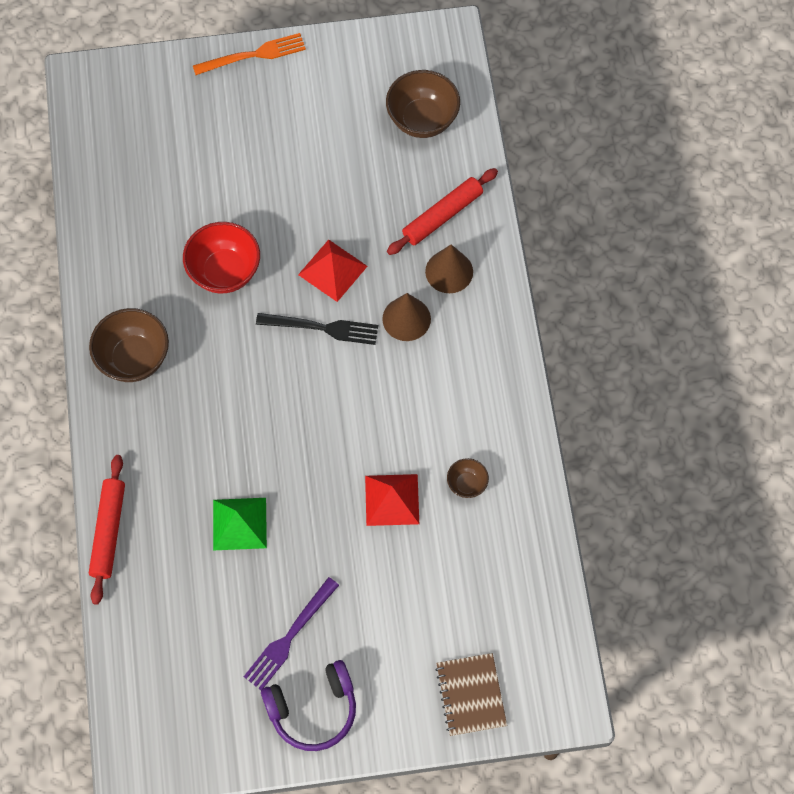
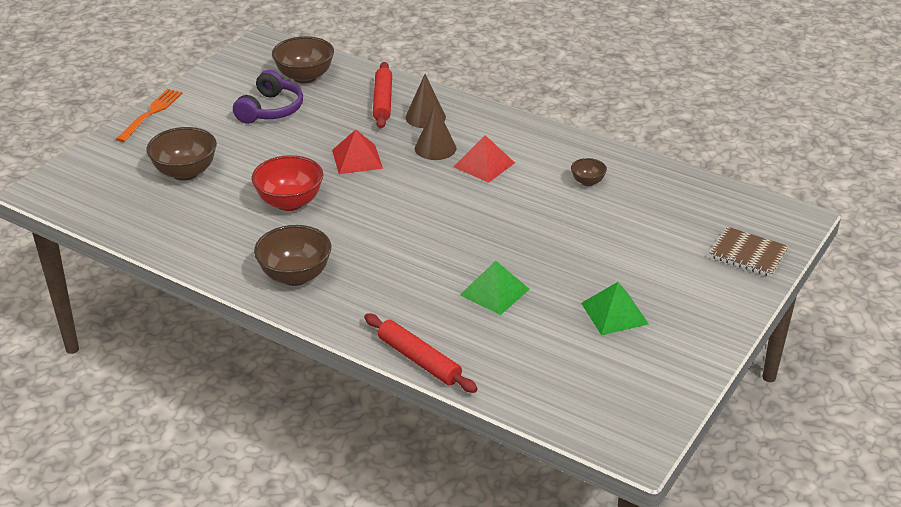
camera: 50 degrees left, 30 degrees down
purple fork [243,577,339,690] -> green pyramid [581,282,649,335]
black fork [256,313,378,345] -> none
purple headphones [261,660,356,751] -> purple headphones moved to [233,70,303,124]
red pyramid [365,474,419,526] -> red pyramid moved to [454,135,515,183]
none -> brown bowl [146,127,217,181]

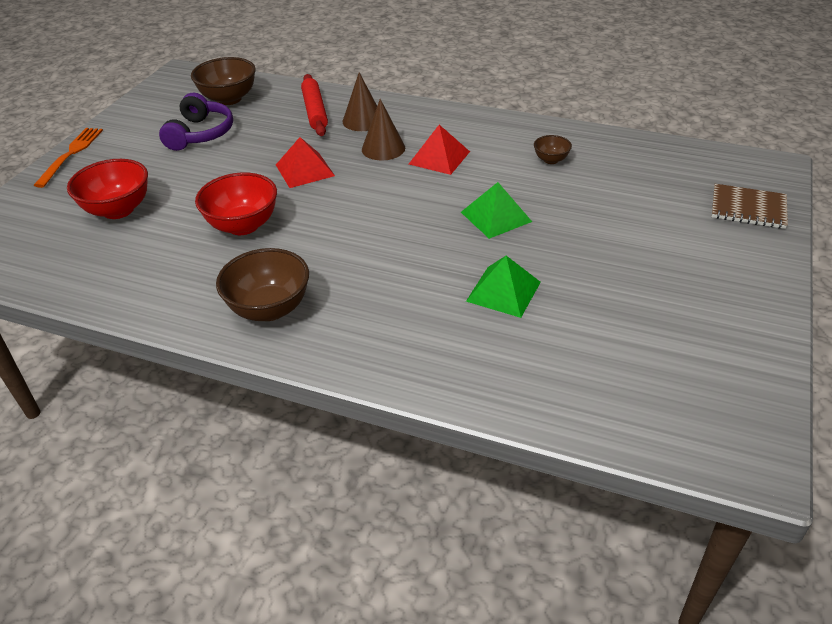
camera: 10 degrees left, 5 degrees up
brown bowl [146,127,217,181] -> red bowl [67,159,148,219]
red rolling pin [364,313,478,393] -> none
green pyramid [581,282,649,335] -> green pyramid moved to [461,182,532,239]

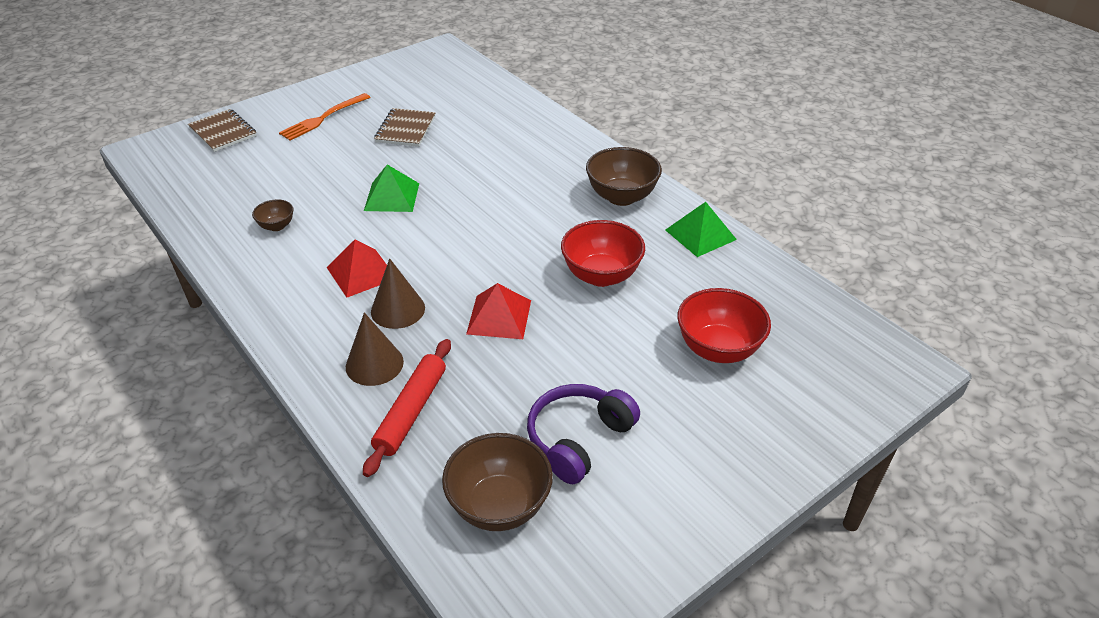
camera: 150 degrees left, 0 degrees up
orange fork [34,128,103,188] -> orange fork moved to [279,93,371,140]
green pyramid [466,256,541,318] -> green pyramid moved to [665,202,737,257]
none -> brown notebook [374,108,436,147]

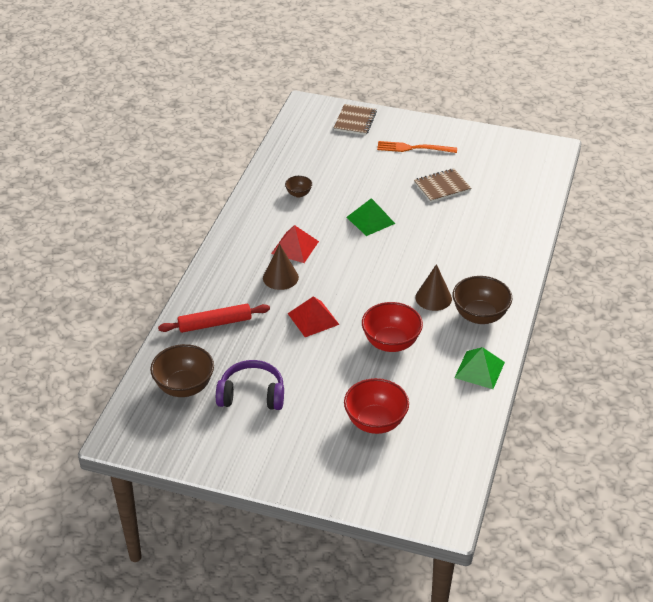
camera: 55 degrees right, 0 degrees up
brown cone [346,312,404,386] -> brown cone moved to [415,264,452,311]

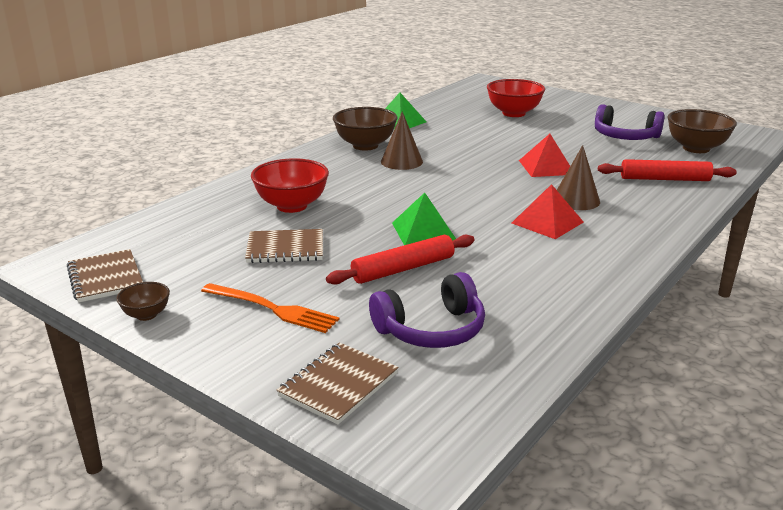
camera: 160 degrees left, 15 degrees down
brown bowl [285,176,312,198] -> brown bowl moved to [116,282,170,321]
red bowl [362,302,423,352] -> red bowl moved to [251,158,329,213]
none -> brown notebook [67,249,143,303]
none -> red rolling pin [326,234,475,285]
none -> purple headphones [369,272,485,348]

